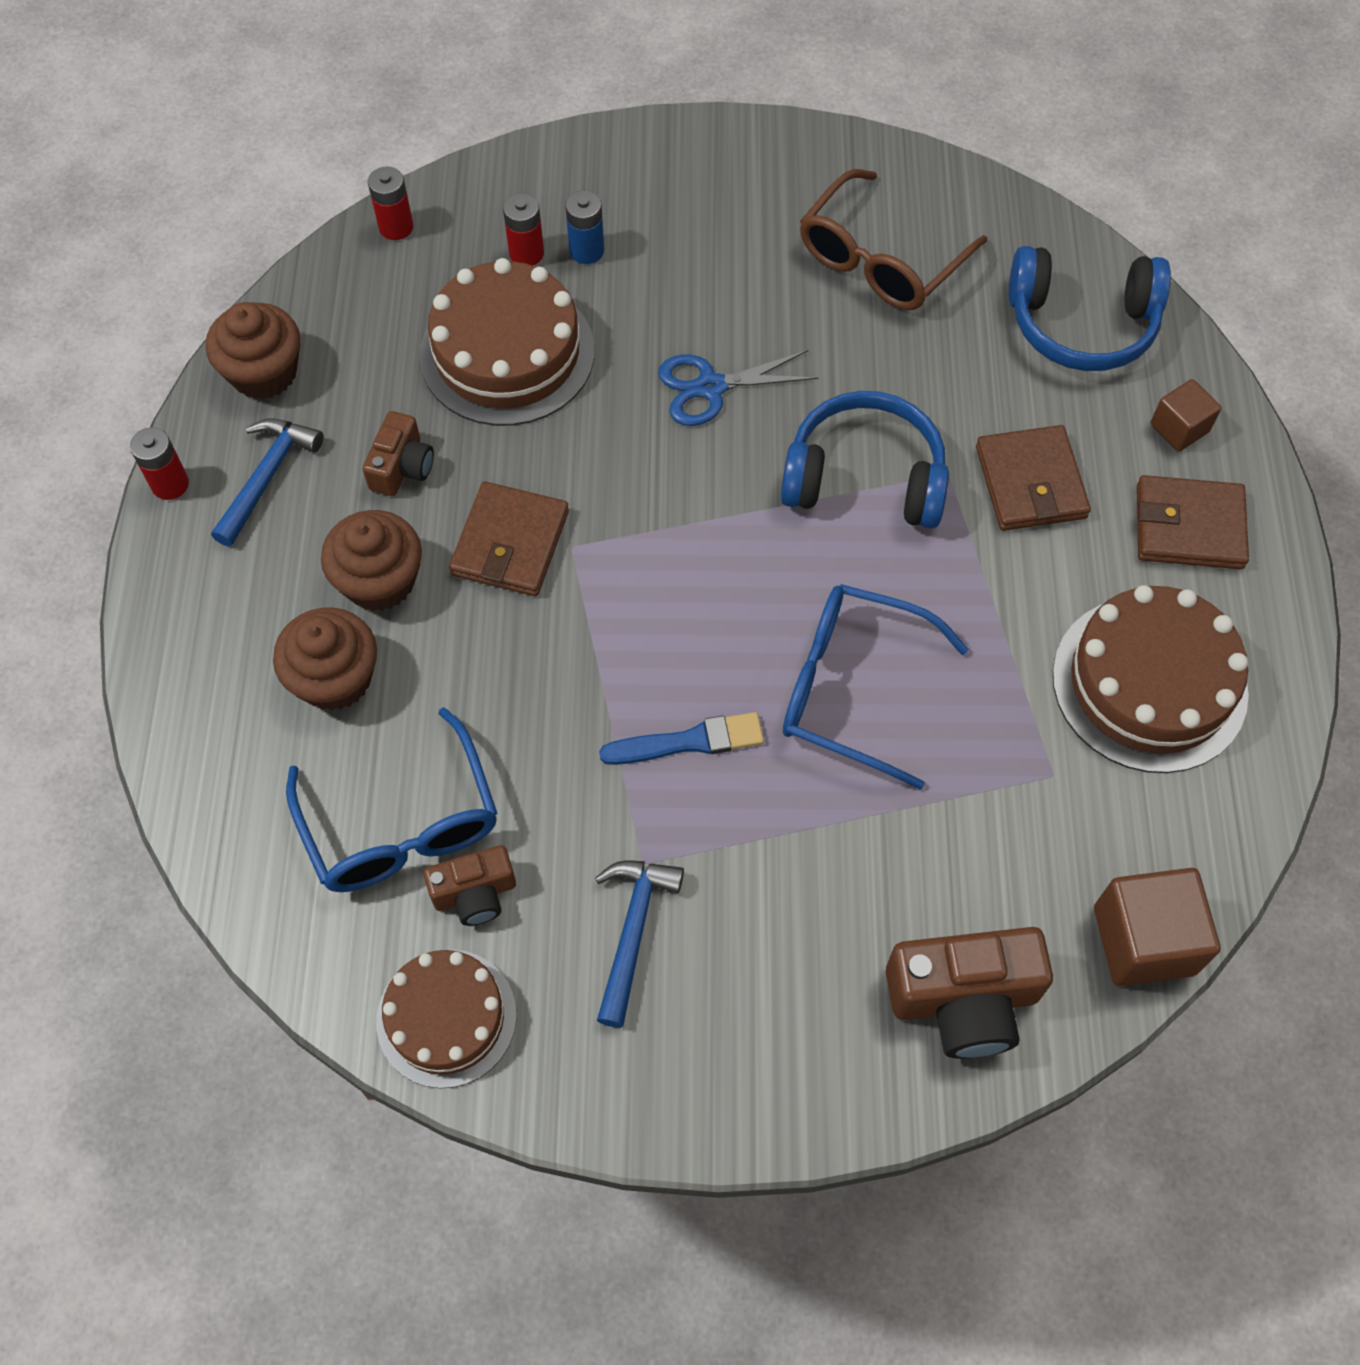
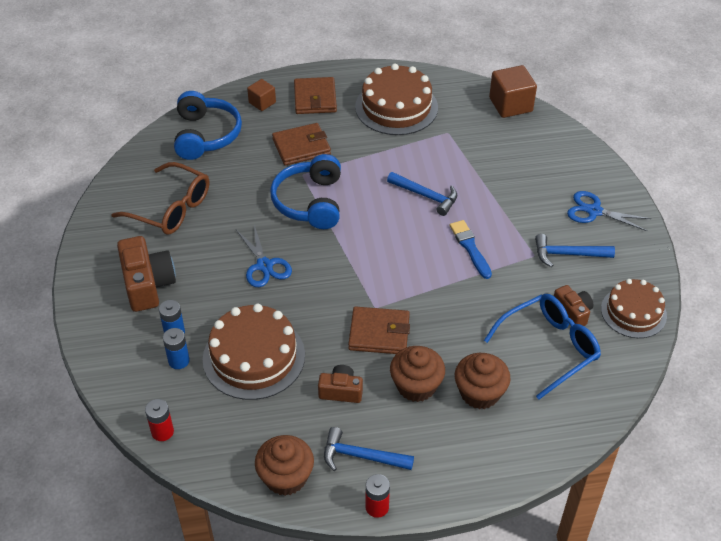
camera: 100 degrees left, 15 degrees down
red battery [503,193,544,266] -> blue battery [163,328,190,369]
blue glasses [783,584,969,790] -> blue hammer [387,172,457,216]
brown camera [886,927,1053,1059] -> brown camera moved to [117,236,176,312]
none -> blue scissors [567,191,651,231]

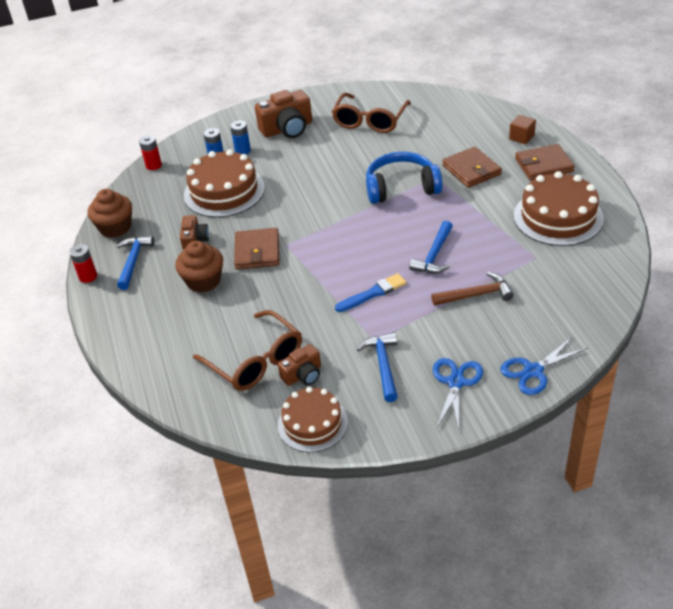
camera: 85 degrees right, 5 degrees down
blue headphones [174,91,242,160] -> none
blue scissors [236,225,292,287] -> blue scissors moved to [500,336,588,395]
brown cupcake [455,353,511,409] -> none
blue glasses [484,294,601,399] -> brown glasses [193,310,302,391]
brown cube [489,65,537,118] -> none
none -> brown hammer [431,272,514,306]

